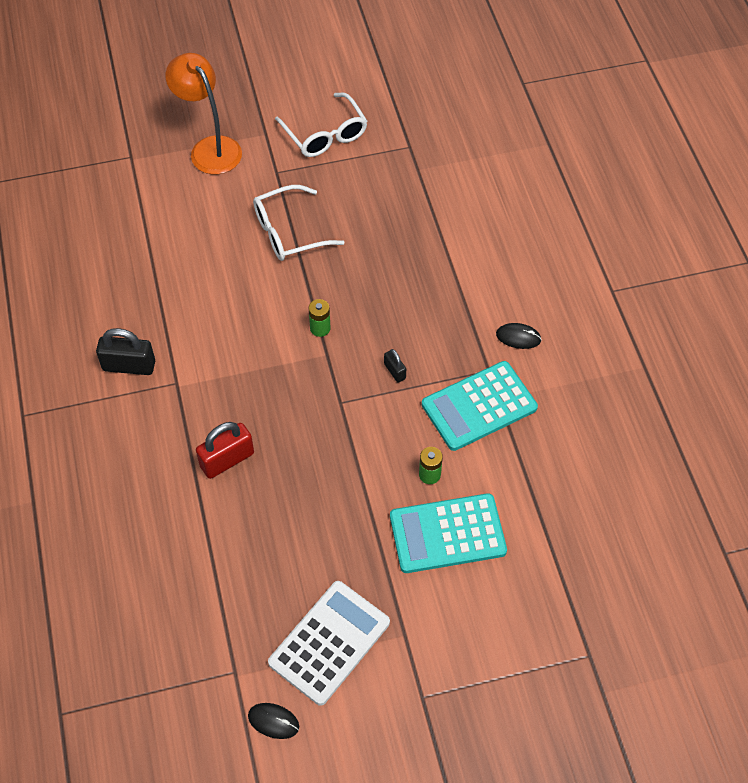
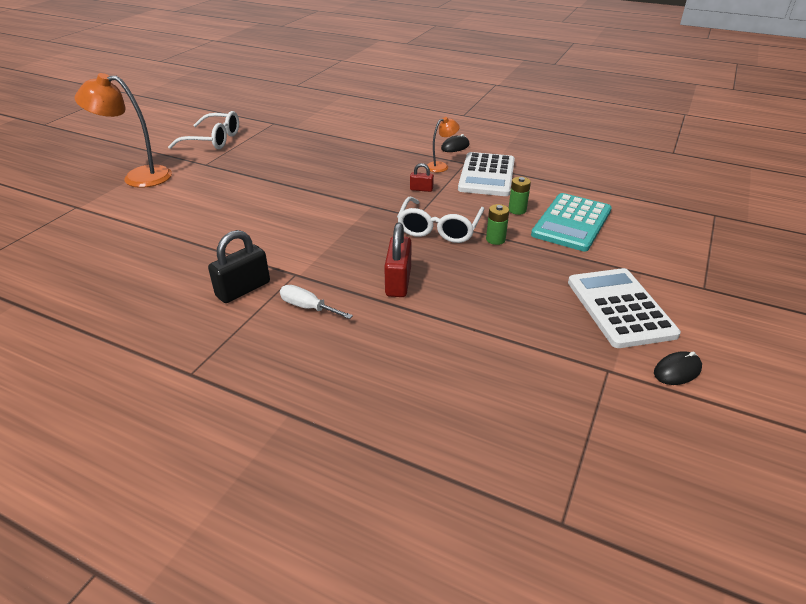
camera: 50 degrees left, 20 degrees down
white glasses [253,185,344,261] -> white glasses moved to [397,197,484,243]
green battery [309,299,331,337] -> green battery moved to [486,204,509,245]
black padlock [384,349,406,382] -> red padlock [410,163,434,192]
turquoise calculator [422,361,538,451] -> white calculator [458,152,515,196]
none -> white screwdriver [280,285,353,319]
none -> orange lamp [427,117,460,172]

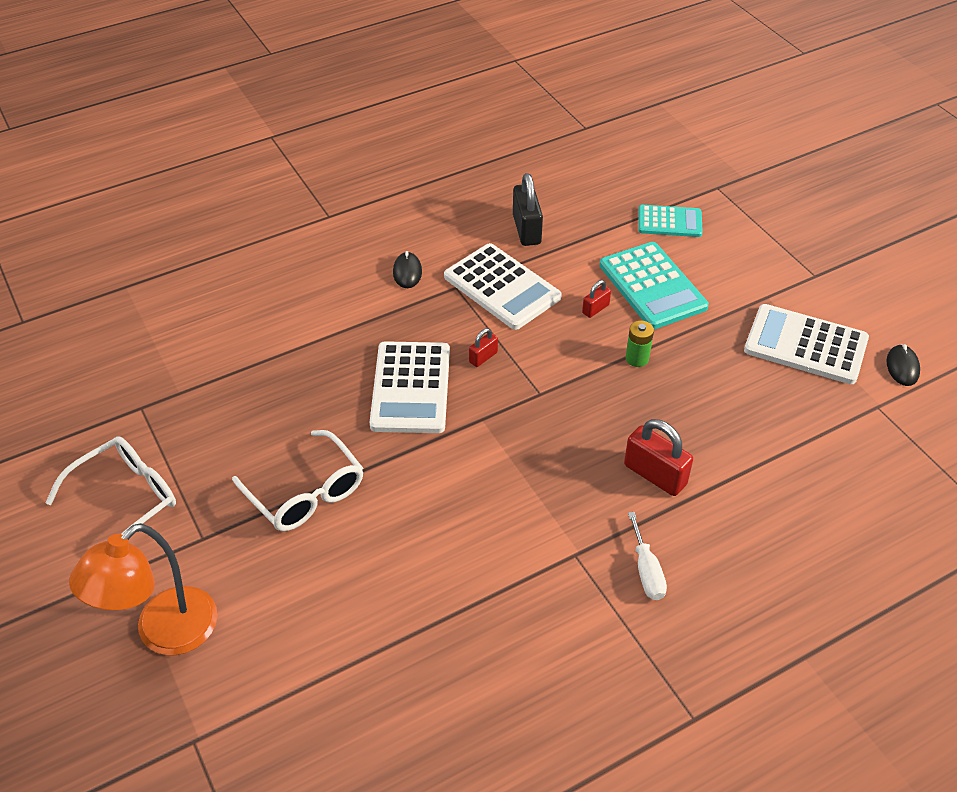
camera: 55 degrees left, 10 degrees up
black padlock [208,230,270,303] -> black padlock moved to [513,173,543,246]
white screwdriver [280,285,353,319] -> white screwdriver turned 75 degrees counterclockwise [628,512,667,600]
white glasses [397,197,484,243] -> white glasses moved to [232,430,363,531]
orange lamp [427,117,460,172] -> none
green battery [509,177,531,215] -> red padlock [582,280,611,318]
none -> white calculator [369,341,450,433]
none -> turquoise calculator [638,205,703,237]

